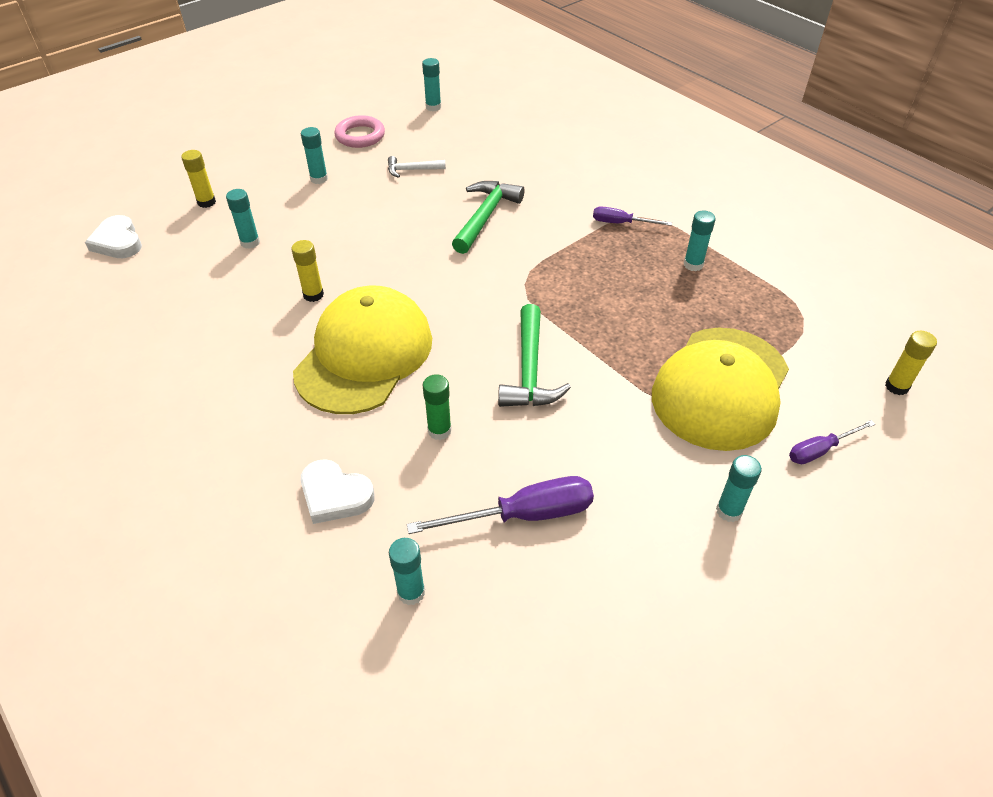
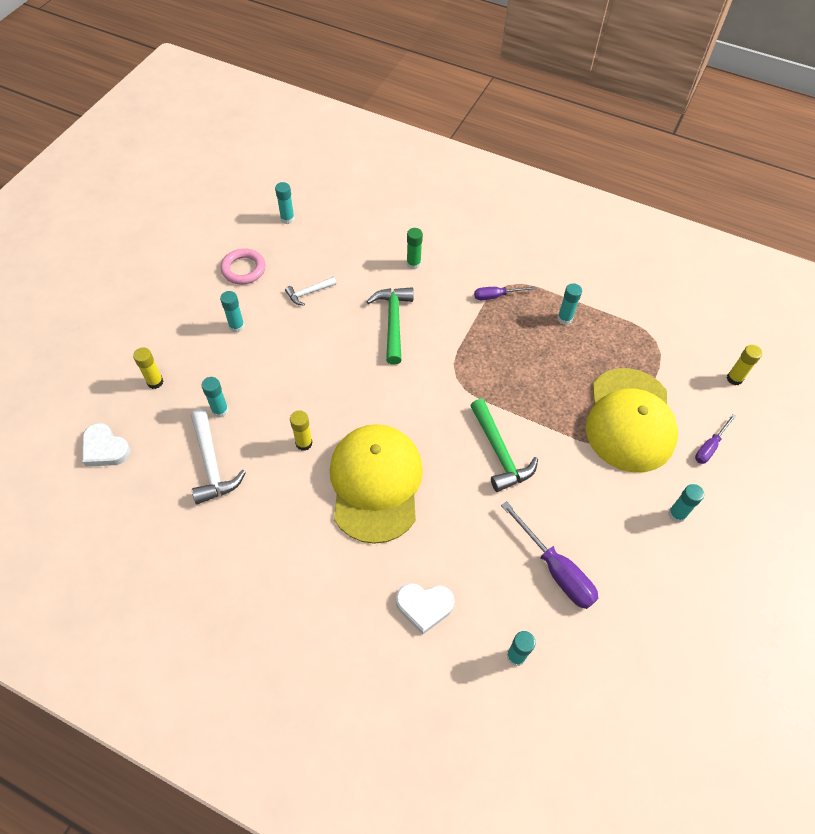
camera: 25 degrees left, 10 degrees up
purple screwdriver [407,476,594,534] -> purple screwdriver turned 90 degrees clockwise [501,501,598,609]
green glue stick [422,374,452,440] -> green glue stick moved to [407,228,423,270]
none -> white hammer [191,408,246,504]

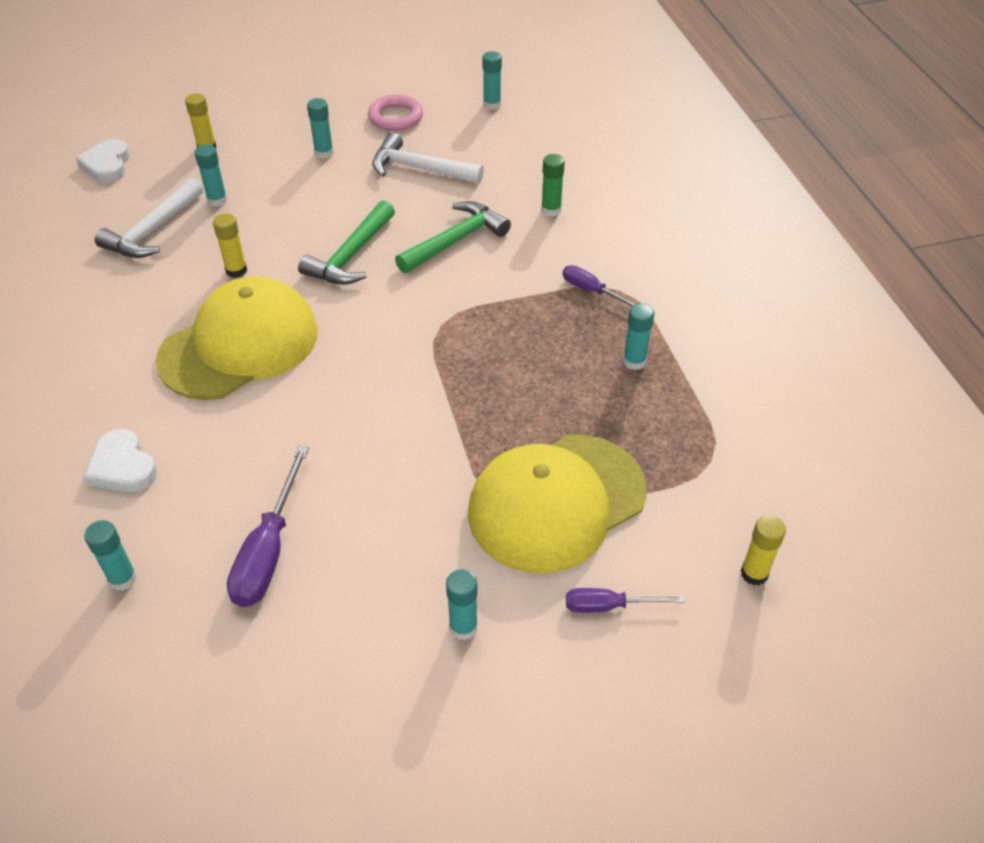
camera: 50 degrees right, 10 degrees down
white hammer [285,277,336,305] -> white hammer [372,133,484,184], size x1.75
green hammer [470,399,538,492] -> green hammer moved to [298,200,395,285]

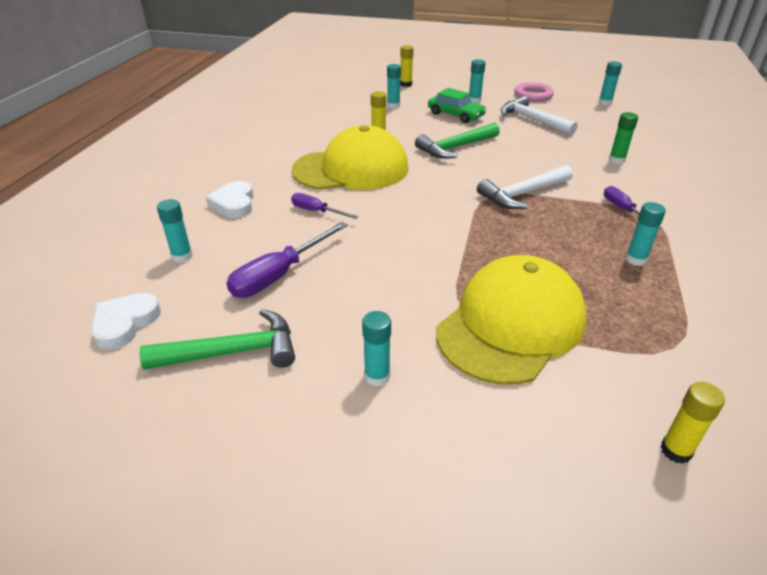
camera: 30 degrees right, 10 degrees down
white heart [76,139,130,183] -> white heart moved to [91,293,161,350]
white hammer [95,178,203,258] -> white hammer moved to [477,165,573,209]
green hammer [395,201,511,273] -> green hammer moved to [139,309,295,370]
yellow cap [468,434,647,574] -> yellow cap turned 135 degrees clockwise [436,255,587,385]
purple screwdriver [566,588,685,613] -> purple screwdriver moved to [291,193,359,219]
none -> green car [428,88,487,123]

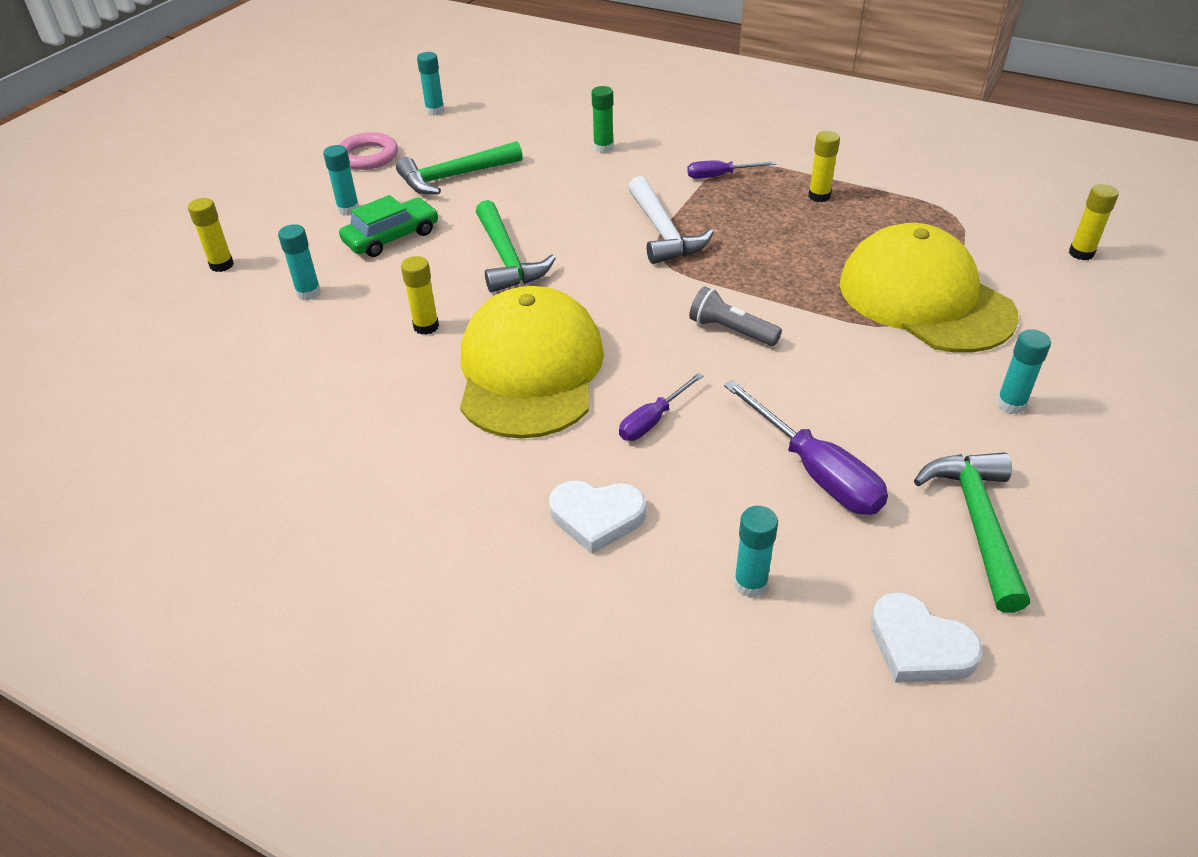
camera: 75 degrees left, 5 degrees up
white hammer [501,96,577,136] -> green hammer [396,141,523,194]
turquoise glue stick [626,202,666,266] -> yellow glue stick [808,131,840,202]
none -> grey flashlight [689,287,782,346]

